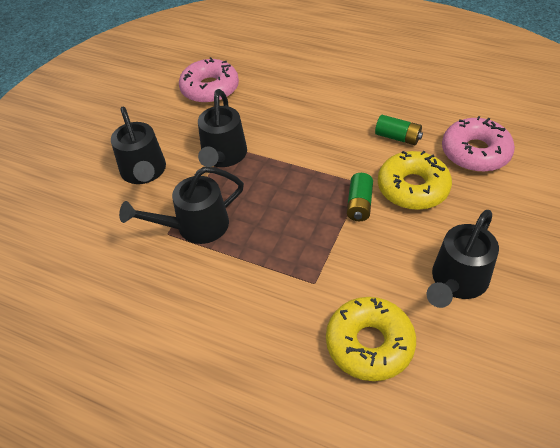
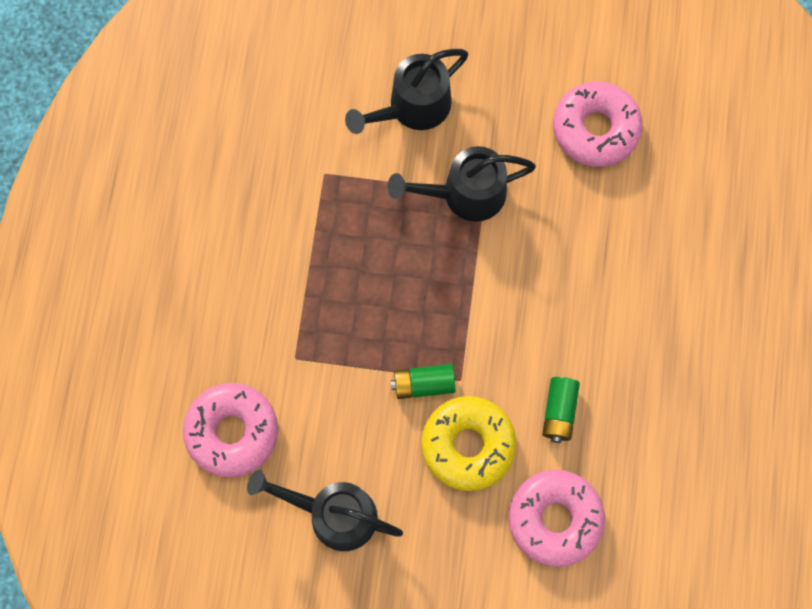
camera: 70 degrees right, 25 degrees up
black watering can [119,167,244,244] -> none
yellow donut [326,297,416,381] -> pink donut [183,383,278,478]

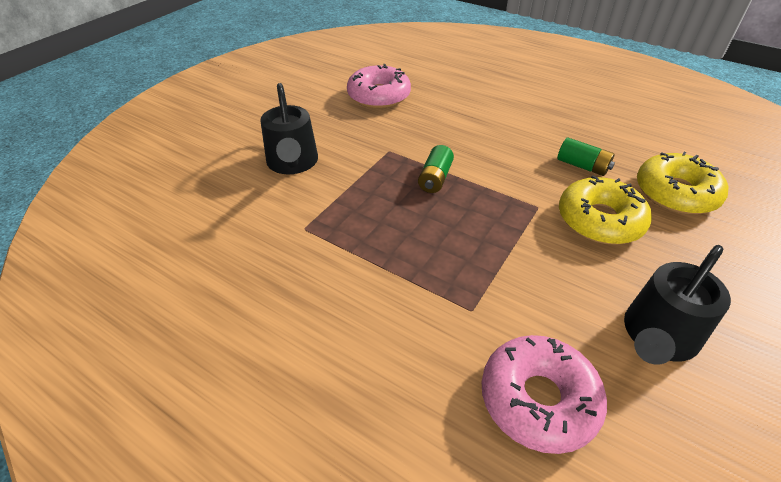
camera: 65 degrees left, 30 degrees down
black watering can [388,146,536,222] -> none
green battery [391,364,456,399] -> green battery moved to [418,145,454,193]
pink donut [509,470,605,567] -> yellow donut [637,152,729,214]

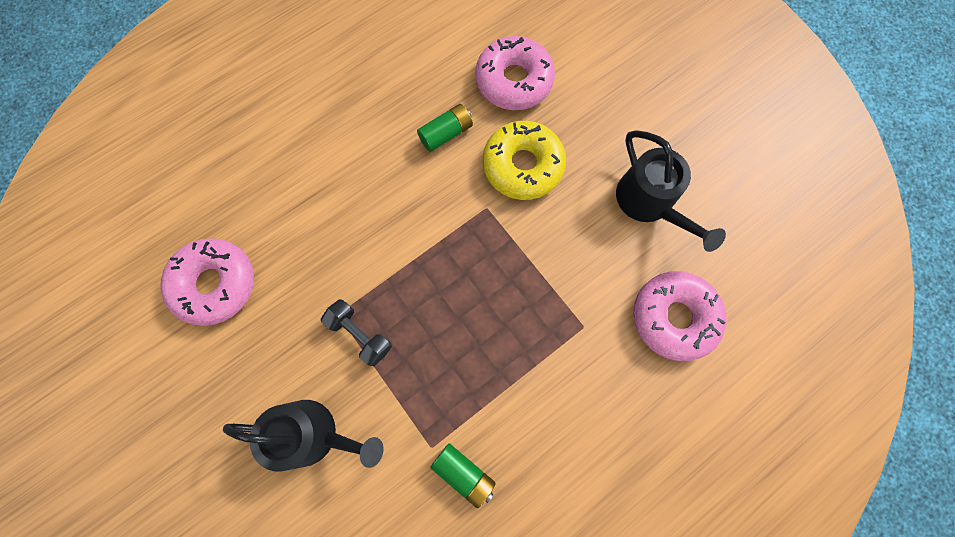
camera: 70 degrees left, 30 degrees up
green battery [418,145,454,193] -> green battery moved to [430,443,496,508]
yellow donut [637,152,729,214] -> pink donut [475,36,555,110]
none -> black dumbbell [321,300,392,366]

